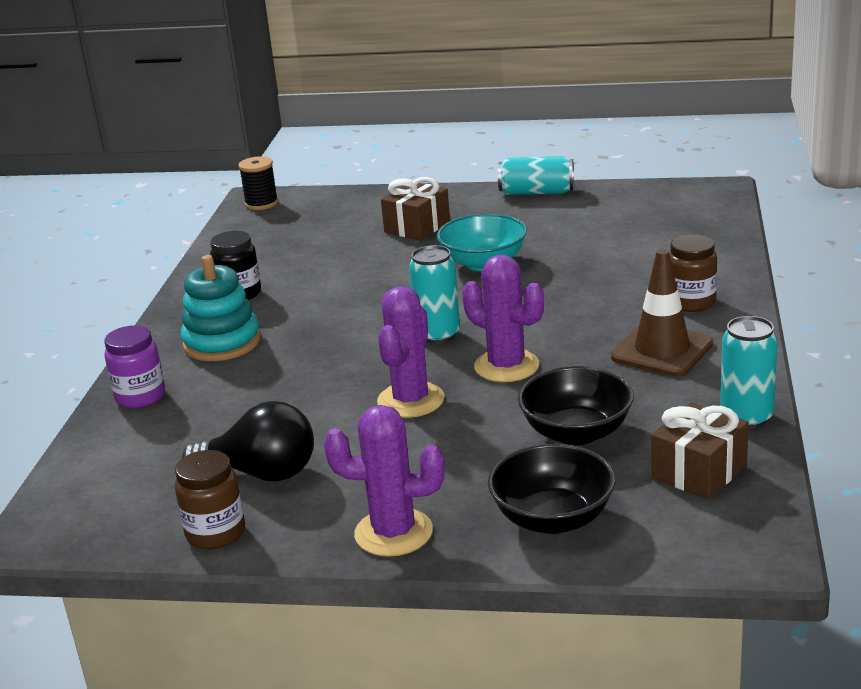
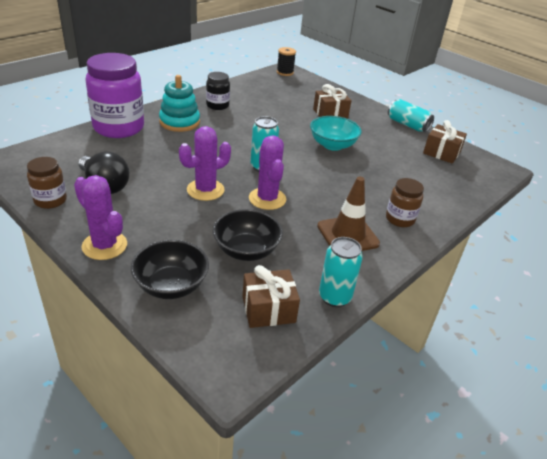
camera: 30 degrees right, 10 degrees up
purple jar [104,325,165,408] -> purple jar [85,53,144,138], size x1.97
none -> brown gift [423,120,467,164]

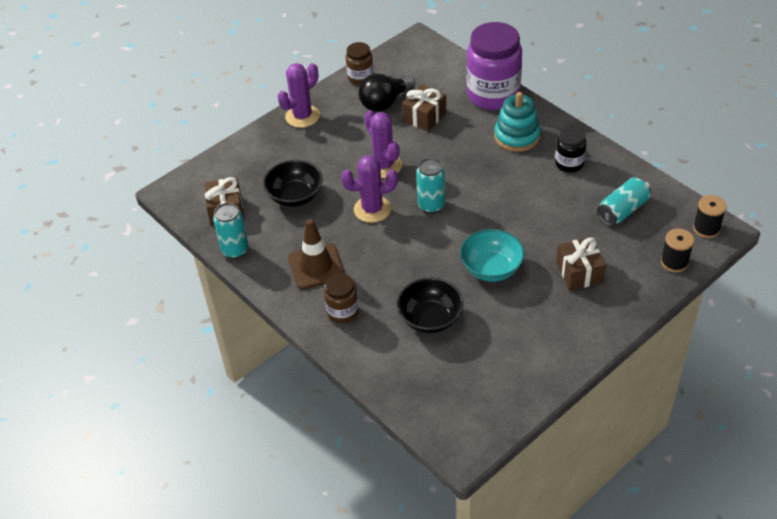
camera: 100 degrees right, 10 degrees up
black bowl [131,240,209,299] -> black bowl moved to [397,278,463,333]
turquoise can [388,99,434,132] -> turquoise can moved to [597,177,651,226]
brown gift [423,120,467,164] -> brown gift moved to [402,84,446,132]
none -> black spool [661,228,694,272]

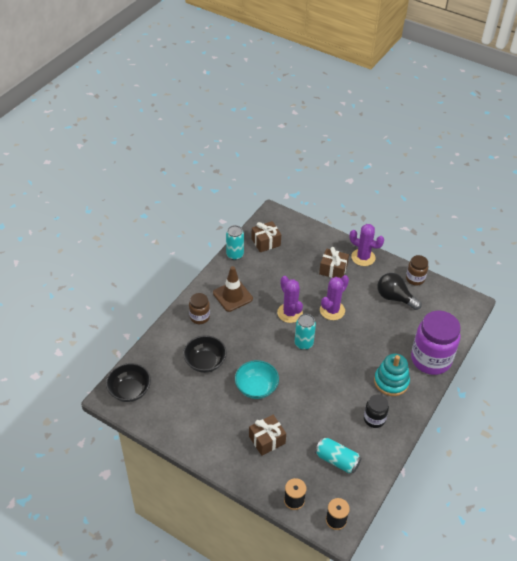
camera: 70 degrees right, 0 degrees up
black bowl [263,160,323,207] -> black bowl moved to [106,363,151,402]
brown gift [402,84,446,132] -> brown gift moved to [319,247,349,278]

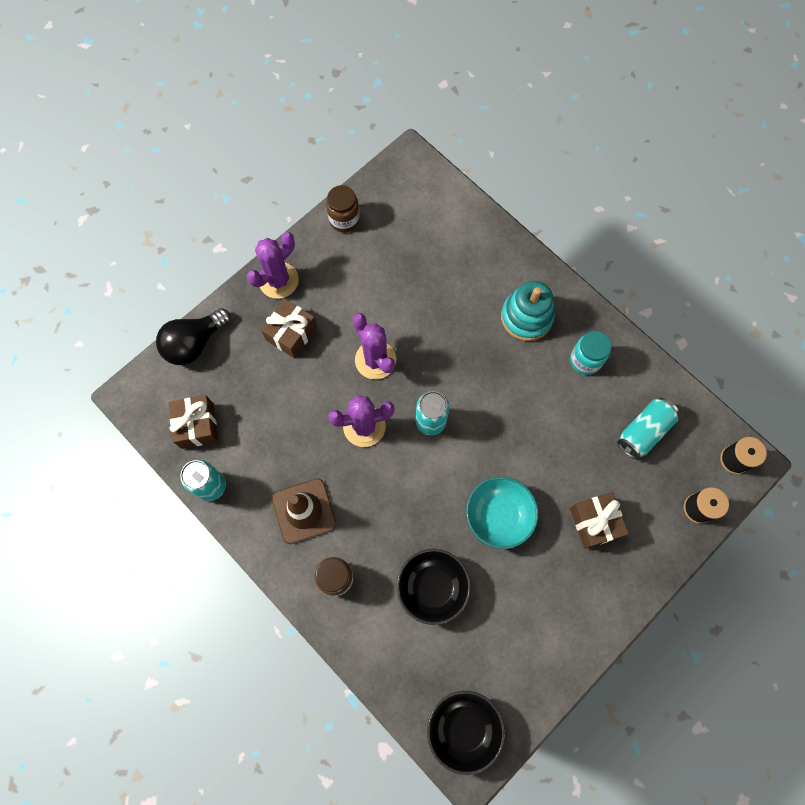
camera: 75 degrees left, 25 degrees up
black jar [364,395,389,428] -> turquoise jar [570,331,611,375]
black light bulb [377,273,422,310] -> black light bulb moved to [156,308,231,365]
purple jar [411,311,461,375] -> none

